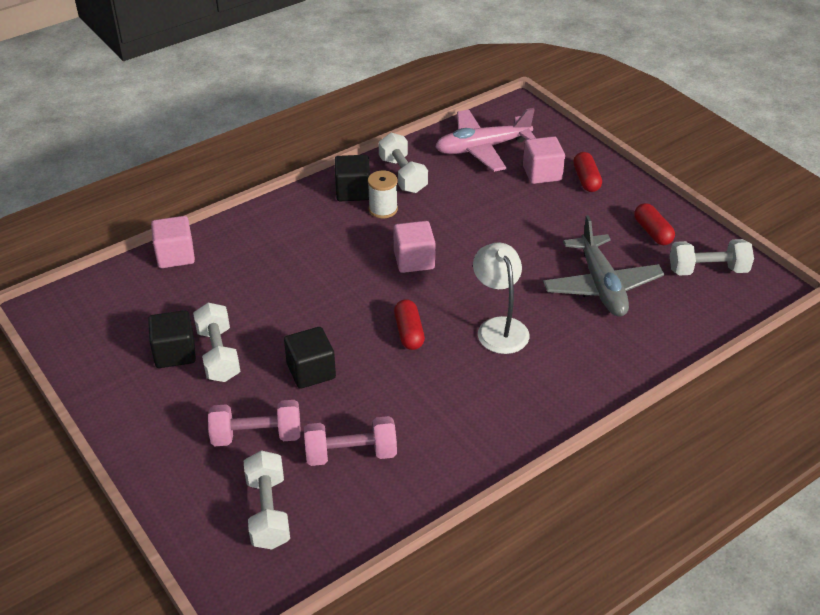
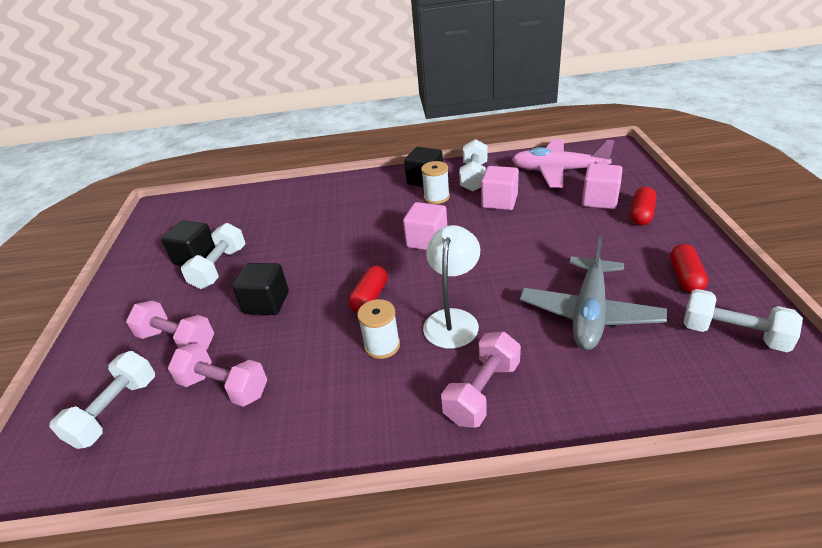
camera: 35 degrees right, 5 degrees down
pink cube [151,216,195,268] -> pink cube moved to [481,166,519,210]
none -> white spool [357,299,400,359]
none -> pink dumbbell [441,332,521,428]

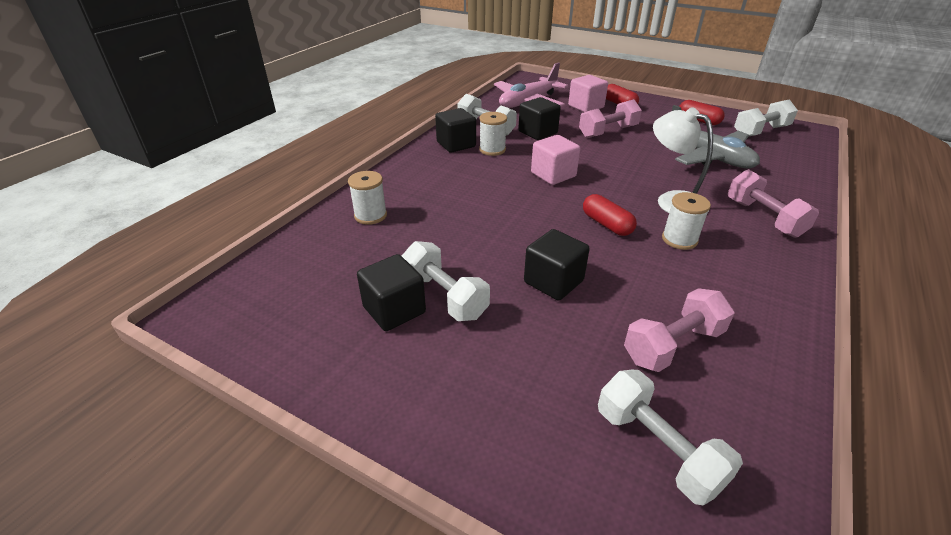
camera: 60 degrees left, 0 degrees up
pink dumbbell [126,301,214,350] -> pink dumbbell moved to [579,99,642,138]
pink cube [481,166,519,210] -> black cube [518,97,561,140]
none -> white spool [348,171,387,225]

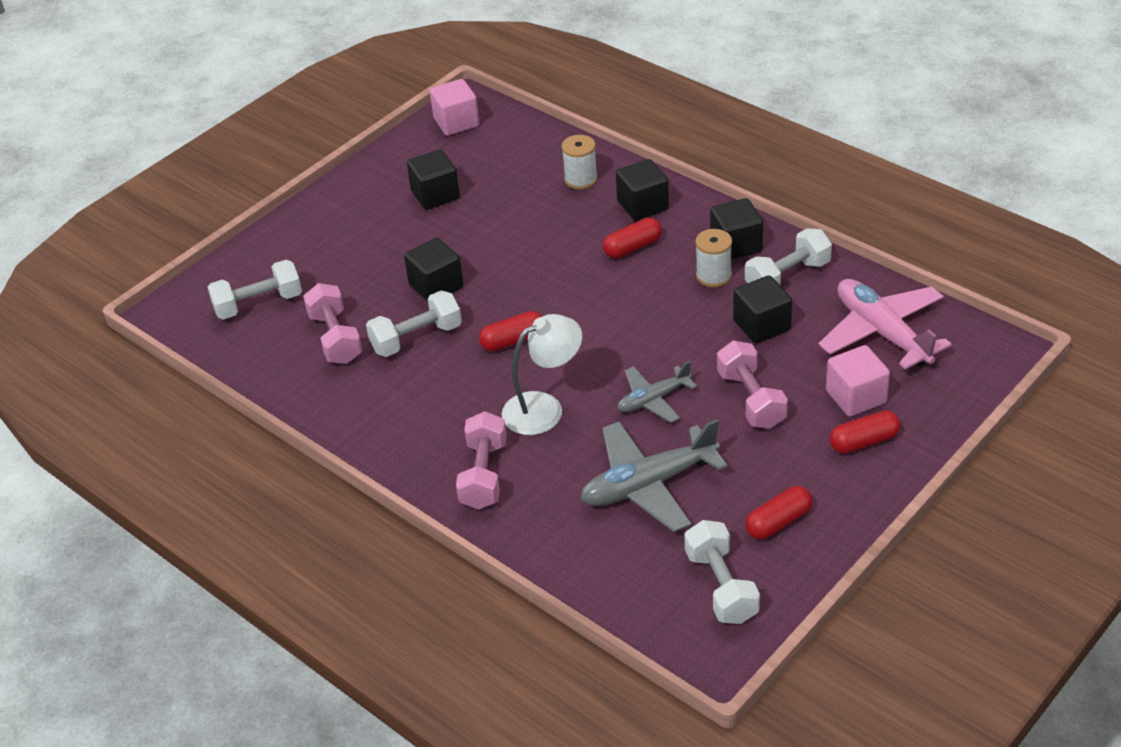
camera: 105 degrees right, 5 degrees up
white dumbbell [402,241,490,321] -> white dumbbell moved to [366,290,462,357]
pink cube [531,135,580,185] -> pink cube moved to [430,79,479,136]
white spool [662,192,711,250] -> none
pink dumbbell [728,169,819,238] -> pink dumbbell turned 75 degrees counterclockwise [456,411,507,510]
none -> red capsule [603,218,662,259]
none -> black cube [616,159,669,221]
none -> grey plane [618,361,697,423]

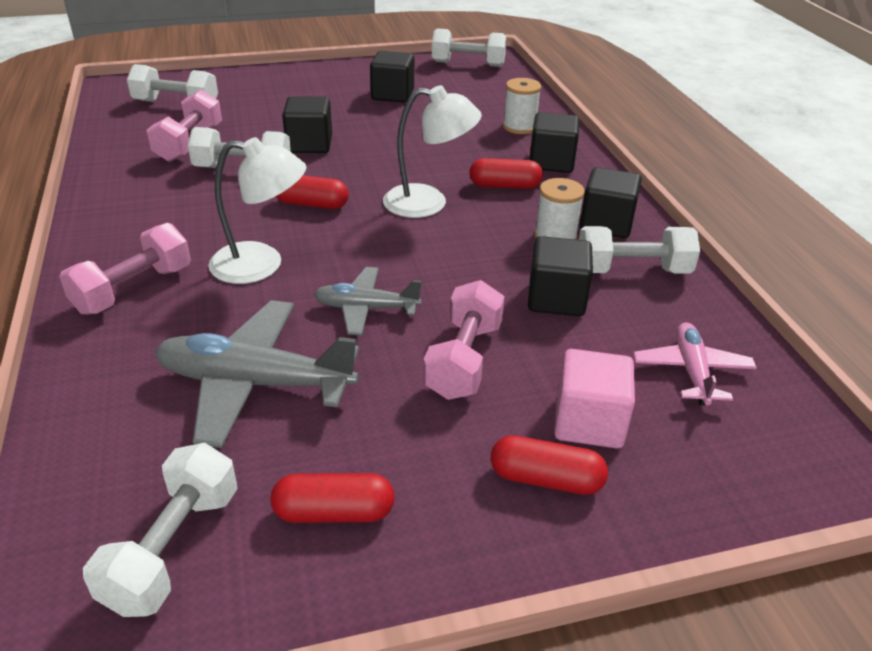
camera: 30 degrees right, 5 degrees down
pink cube [430,79,479,136] -> white dumbbell [432,28,506,67]
pink plane [818,279,952,369] -> pink plane [633,322,757,406], size x0.59
none -> white lamp [383,85,482,218]

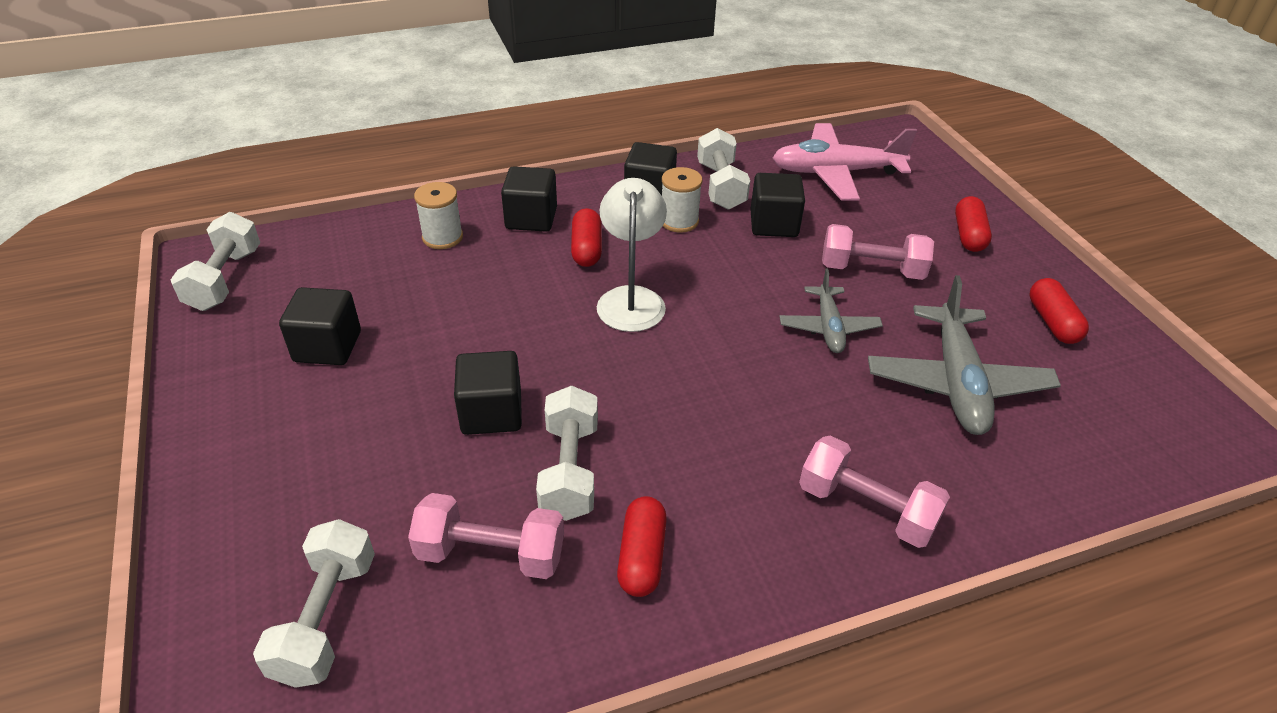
camera: 95 degrees left, 5 degrees up
white dumbbell [83,443,238,617] -> none
white lamp [209,137,306,284] -> none
red capsule [276,175,349,209] -> red capsule moved to [617,496,667,597]
pink cube [554,349,635,448] -> none
pink plane [633,322,757,406] -> pink plane [773,123,917,201], size x1.71

